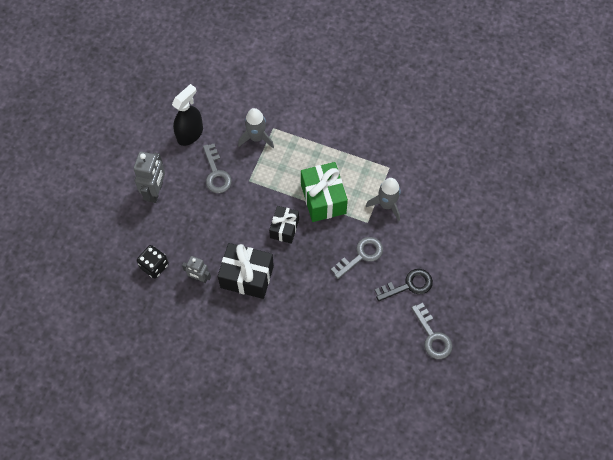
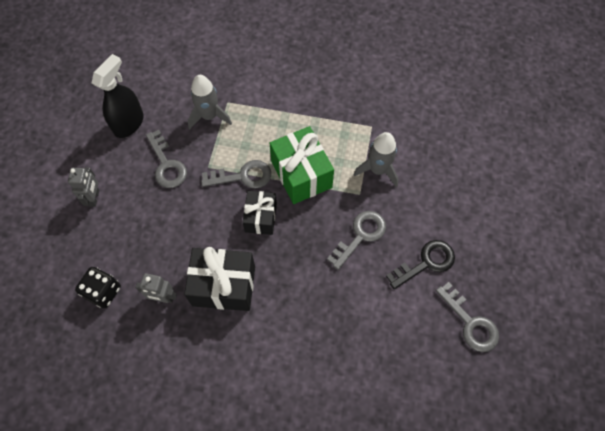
camera: 10 degrees left, 0 degrees up
grey robot [133,151,165,203] -> grey robot [68,167,99,207], size x0.63
none -> grey key [201,160,271,189]

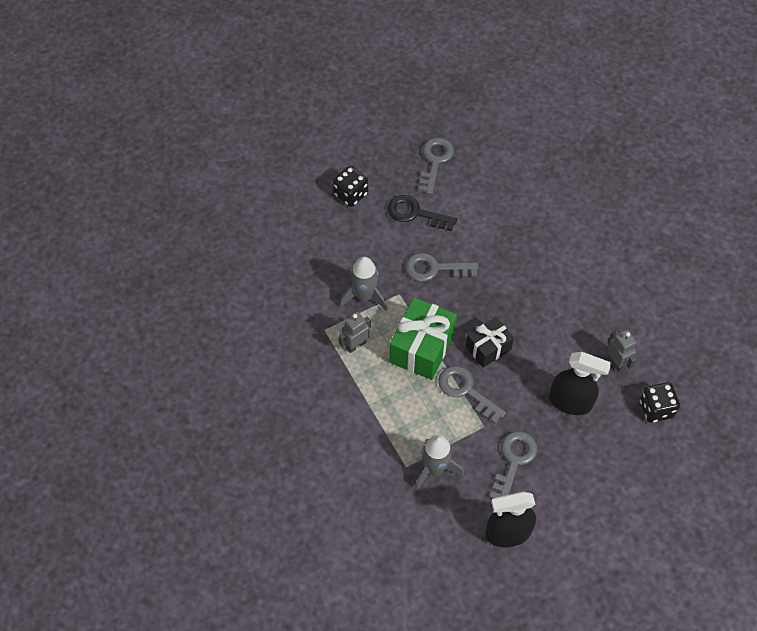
camera: 130 degrees left, 5 degrees down
grey robot [68,167,99,207] -> grey robot moved to [338,312,371,353]
black gift [184,247,255,311] -> none
none -> black dice [333,166,368,207]
none -> black spray bottle [549,352,612,415]

